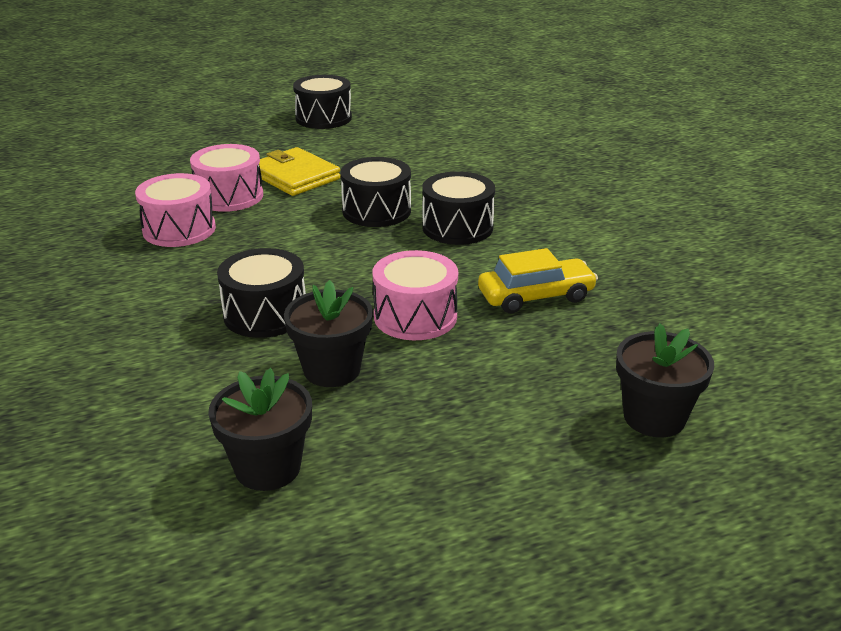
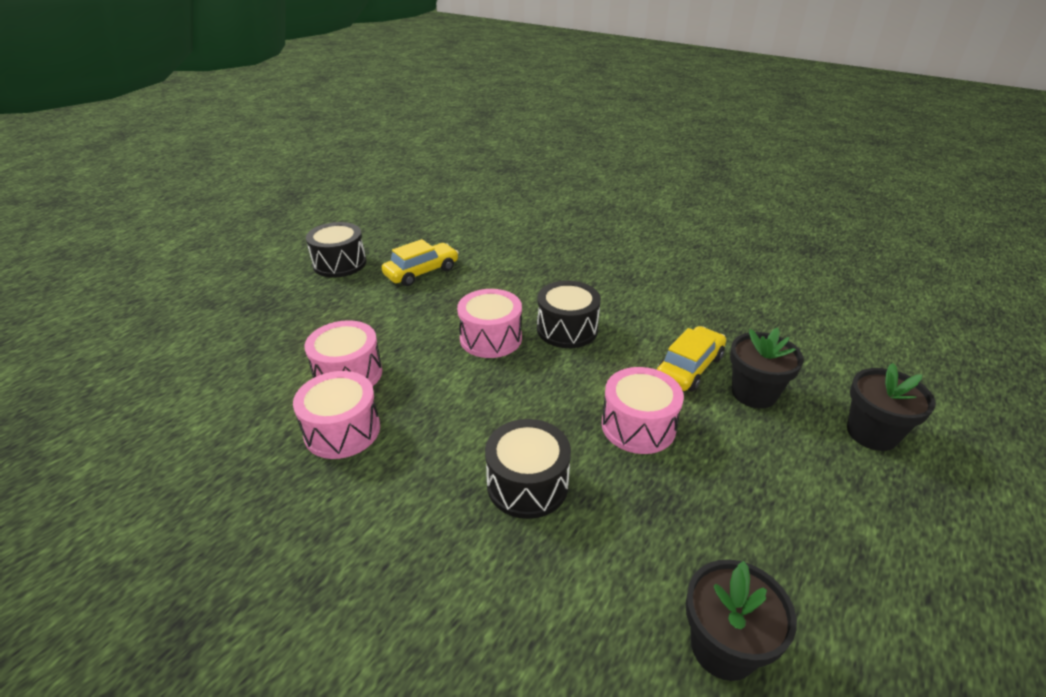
camera: 35 degrees left, 5 degrees up
yellow wallet [259,147,341,196] -> none
black flower pot [284,280,373,387] -> black flower pot moved to [730,328,804,409]
black drum [340,157,411,227] -> pink drum [457,289,522,358]
none -> yellow car [381,239,459,286]

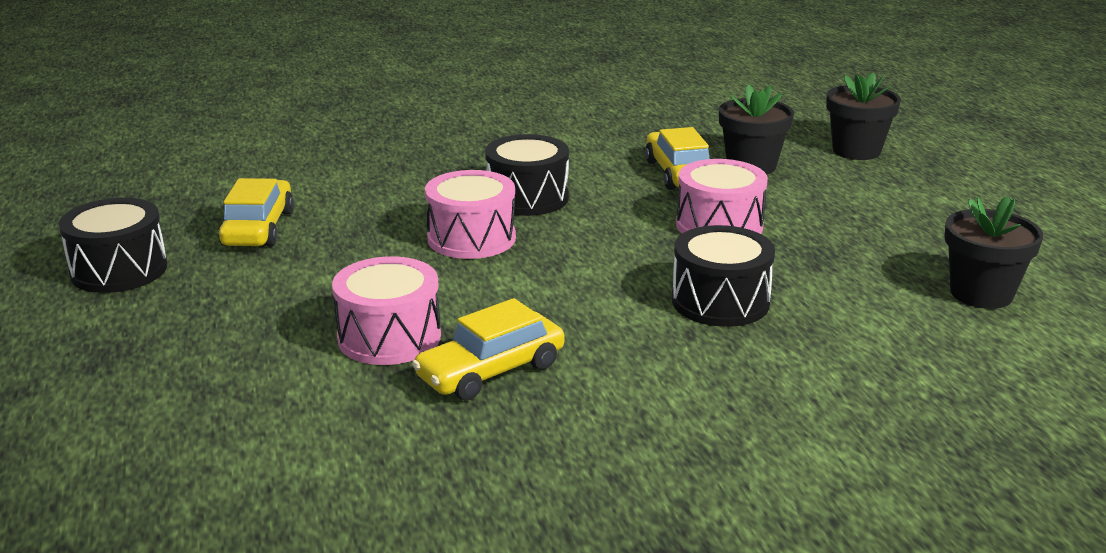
camera: 50 degrees left, 10 degrees down
pink drum [293,371,380,459] -> yellow car [412,298,564,401]

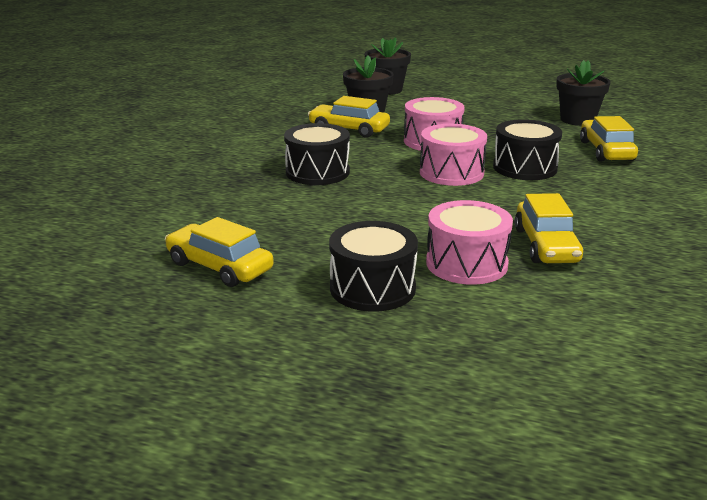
camera: 55 degrees left, 0 degrees up
black drum [59,198,167,293] -> black drum moved to [329,221,418,312]
pink drum [425,170,516,259] -> pink drum moved to [420,124,487,186]
none -> yellow car [580,116,638,162]

